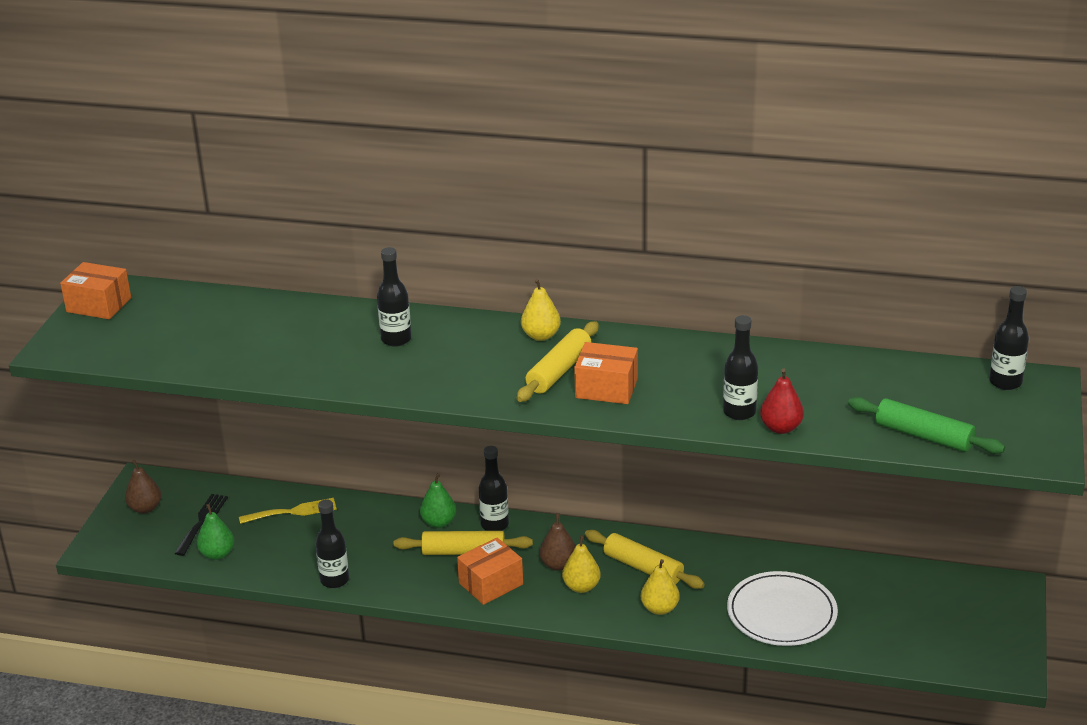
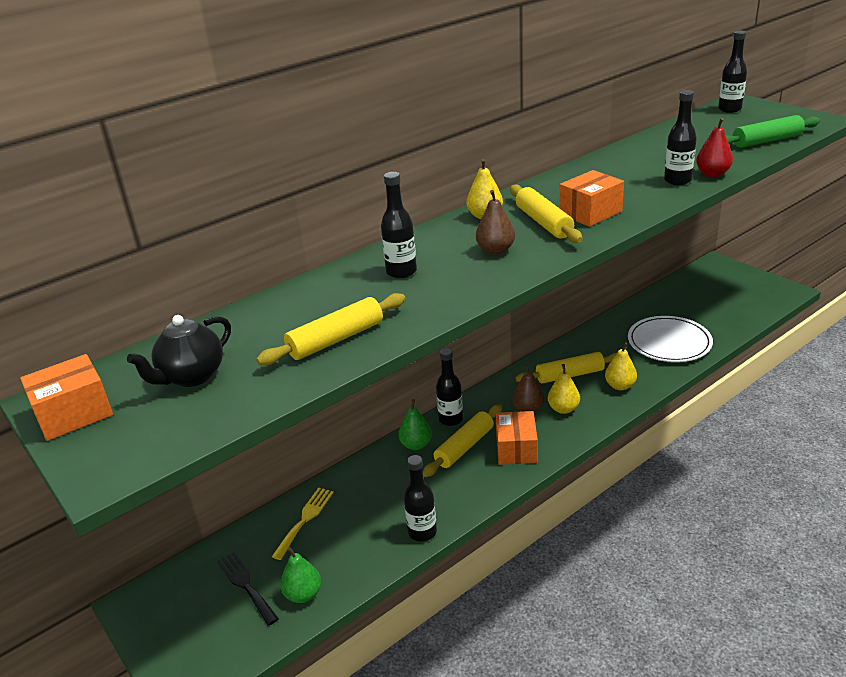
camera: 50 degrees left, 0 degrees up
brown pear [125,460,162,514] -> brown pear moved to [476,190,515,255]
none -> black teapot [127,315,231,387]
none -> yellow rolling pin [256,293,405,365]

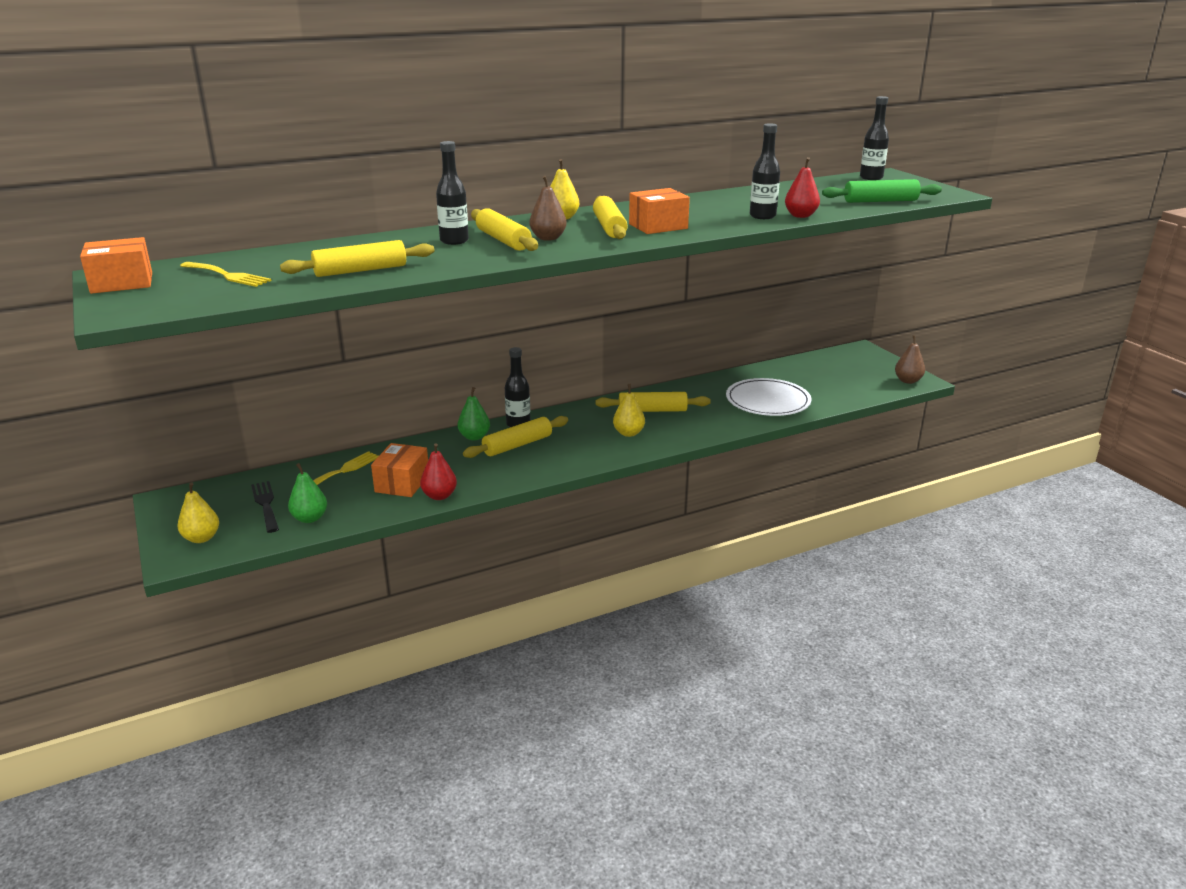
camera: 10 degrees right, 5 degrees down
black teapot [127,315,231,387] -> yellow fork [180,262,272,287]
black bottle [404,455,437,542] -> red pear [420,443,457,500]
orange box [496,411,538,465] -> orange box moved to [371,443,428,497]
brown pear [512,364,545,413] -> brown pear moved to [895,335,925,384]
yellow pear [605,342,637,390] -> yellow pear moved to [177,482,219,543]
none -> yellow rolling pin [471,208,538,251]

